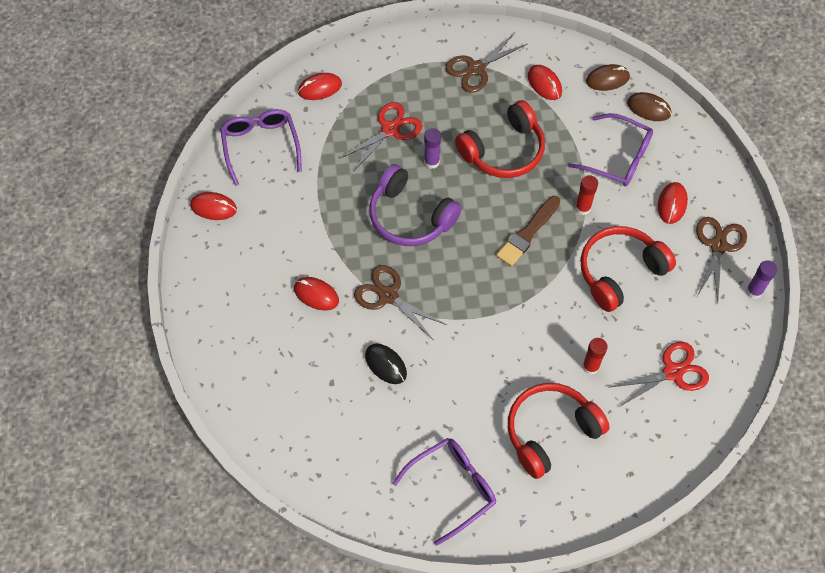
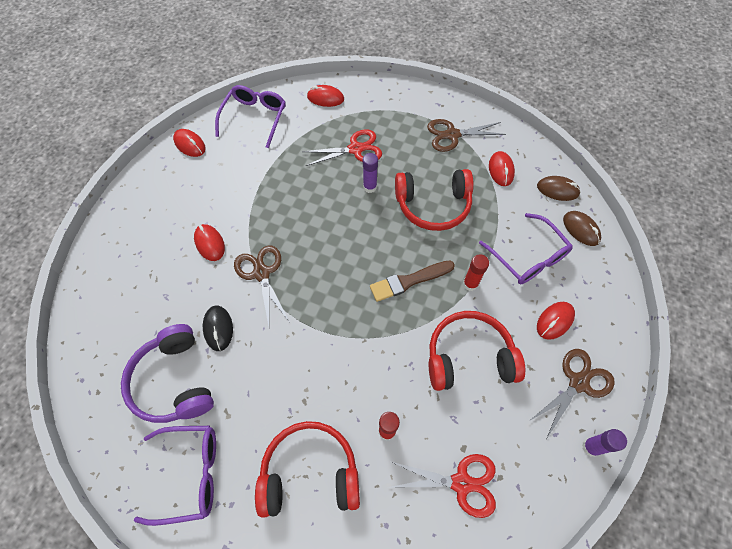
camera: 30 degrees right, 0 degrees up
purple headphones [369,164,462,246] -> purple headphones moved to [121,324,214,423]

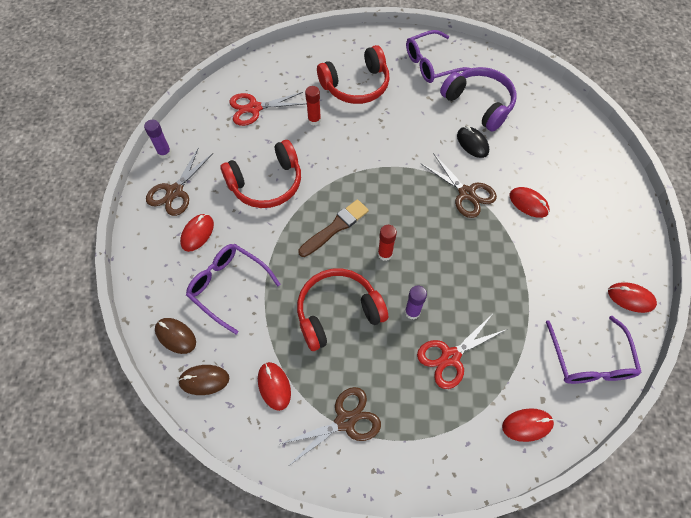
camera: 160 degrees right, 0 degrees up
red glue stick [463,254,489,291] -> red glue stick moved to [378,225,397,261]

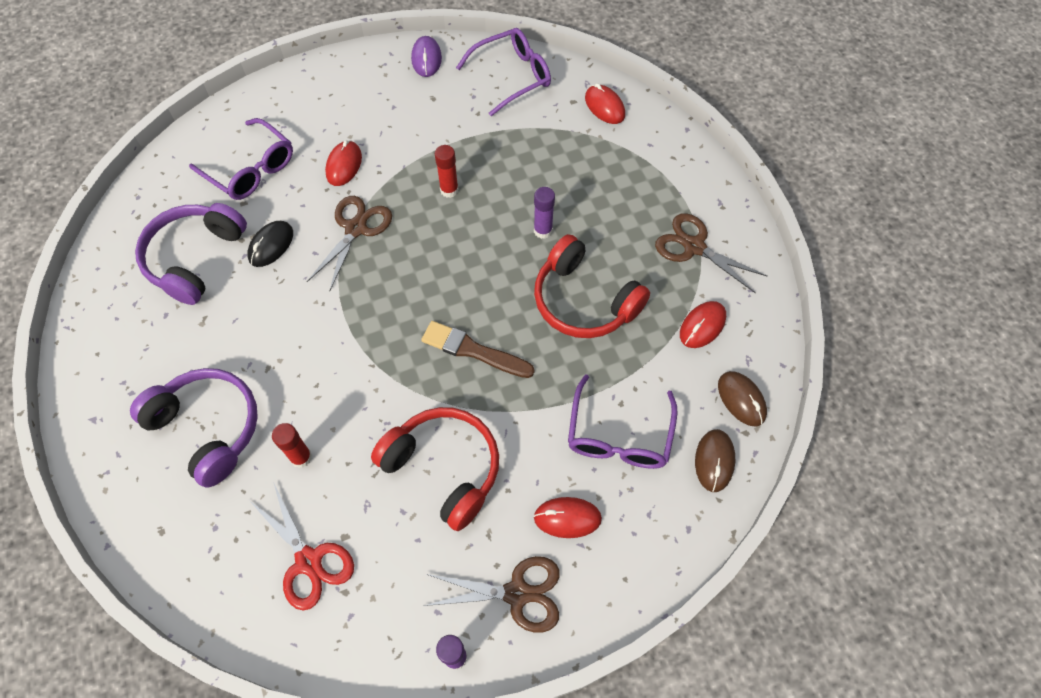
camera: 115 degrees left, 0 degrees up
red headphones [317,45,390,104] -> purple headphones [130,368,258,487]
red glue stick [378,225,397,261] -> red glue stick moved to [435,145,459,198]
purple glasses [406,30,471,83] -> purple glasses moved to [189,118,293,200]
red scissors [417,315,507,389] -> none
red mouse [608,282,657,313] -> purple mouse [411,36,442,77]

